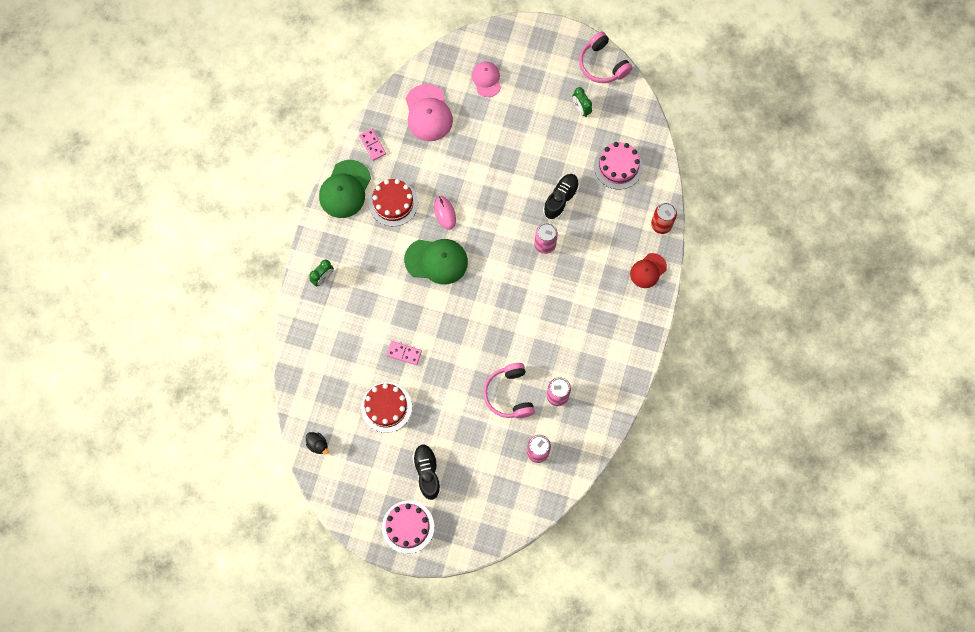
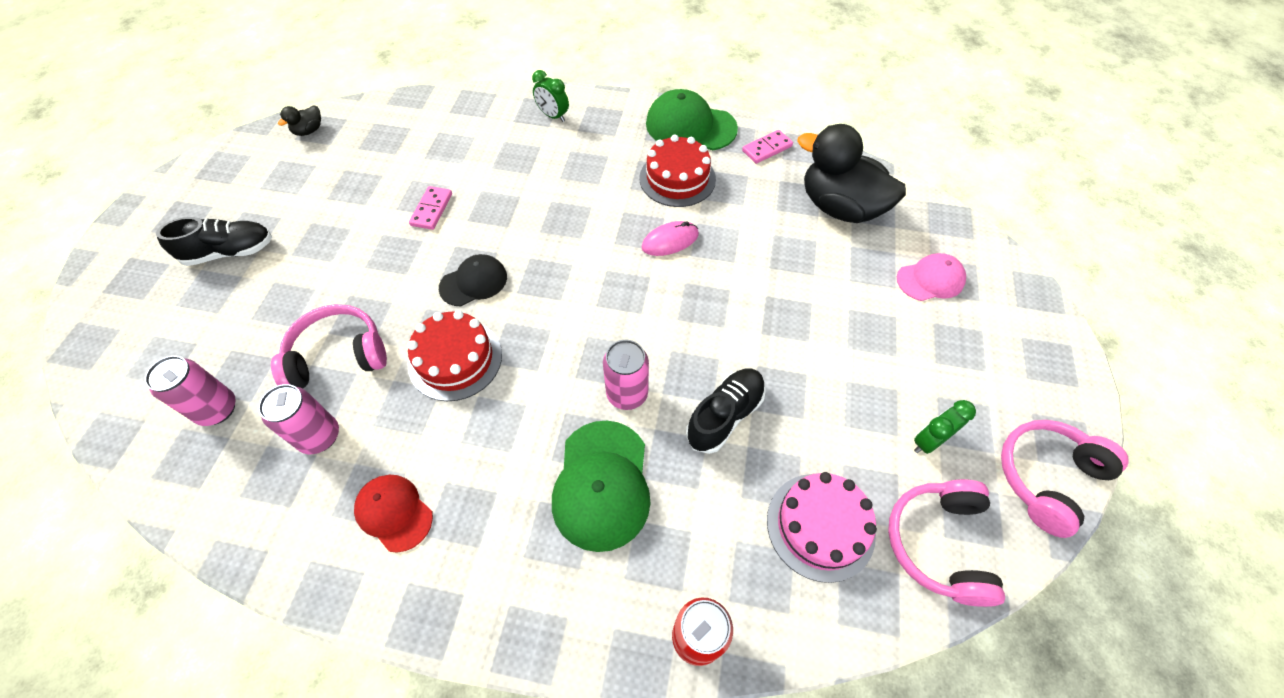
camera: 85 degrees right, 15 degrees down
red cake [361,382,412,433] -> red cake moved to [407,310,502,401]
pink cake [382,501,434,554] -> none
green cap [404,239,468,284] -> green cap moved to [552,421,650,552]
pink cap [406,84,453,141] -> black duck [797,124,906,223]
black shoe [543,174,579,220] -> black shoe turned 75 degrees counterclockwise [686,369,766,454]
red cap [630,253,667,288] -> red cap moved to [354,475,433,553]
none -> black cap [439,254,507,306]
none -> pink headphones [888,479,1005,607]

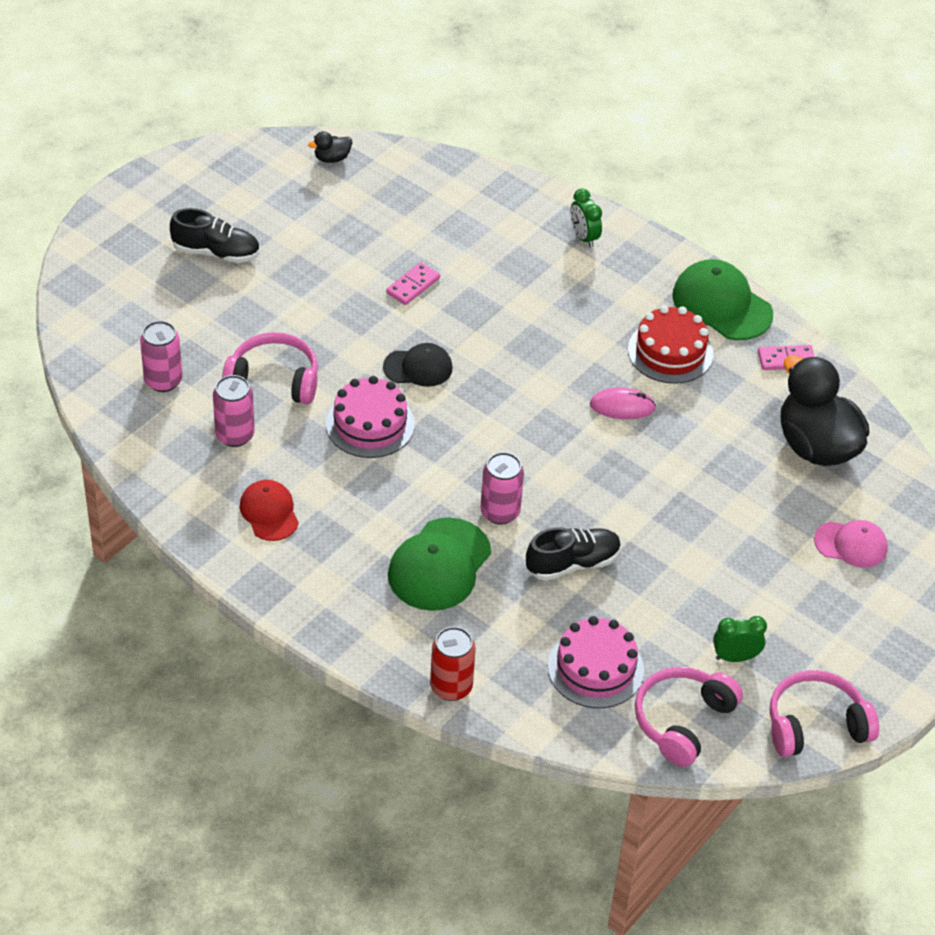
camera: 25 degrees right, 10 degrees down
red cake [407,310,502,401] -> pink cake [326,376,415,458]

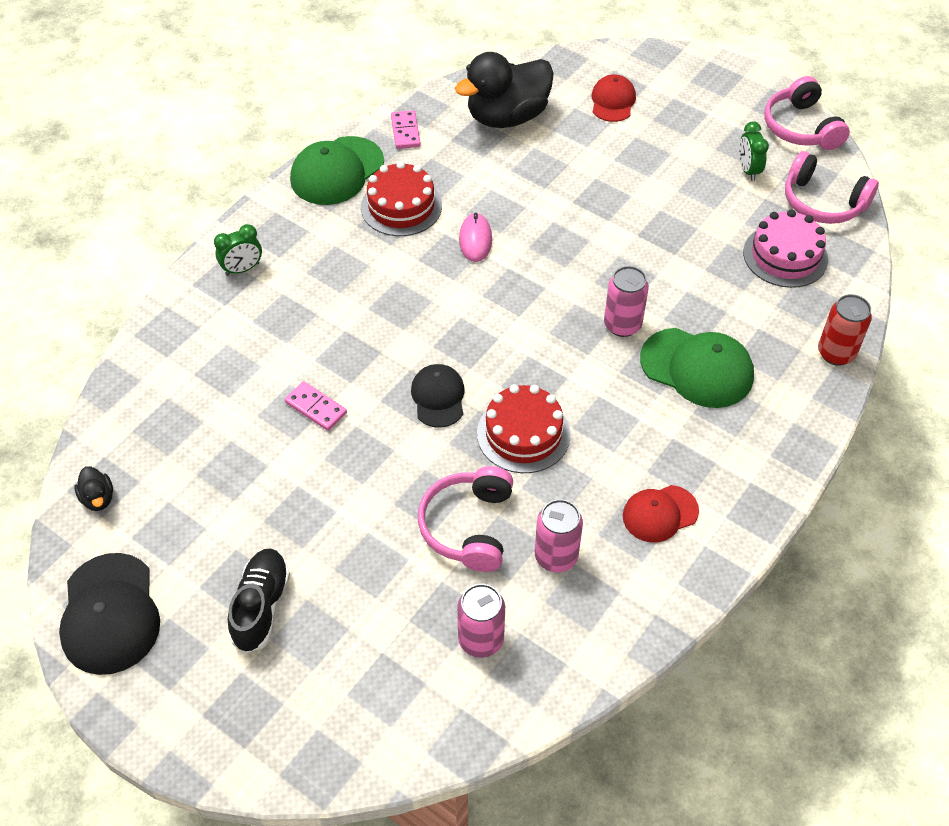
camera: 90 degrees left, 5 degrees up
pink cake [326,376,415,458] -> red cake [477,384,571,473]
black shoe [526,527,621,581] -> none
pink cap [814,520,888,568] -> red cap [592,74,636,122]
none -> black cap [59,553,160,675]

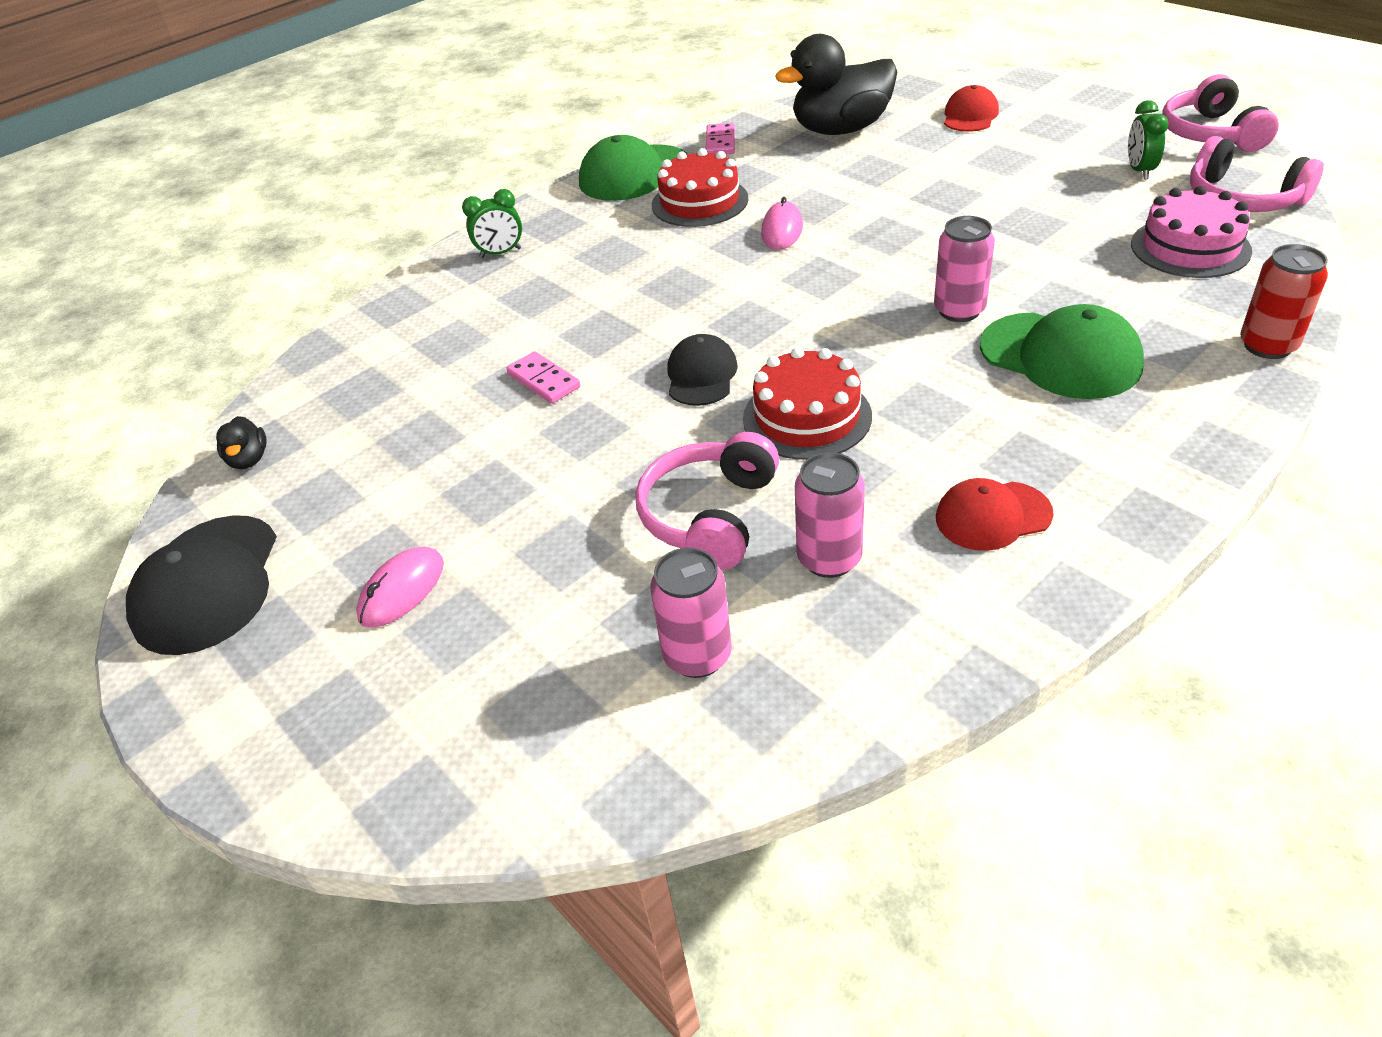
camera: 15 degrees right, 10 degrees down
black shoe [228,548,290,653] -> pink mouse [356,547,444,628]

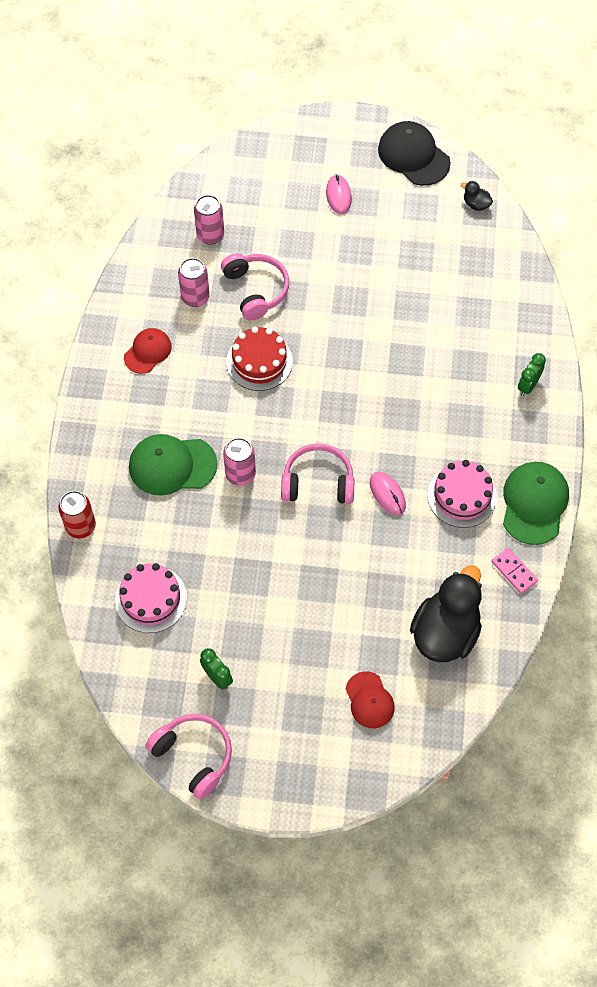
camera: 135 degrees right, 20 degrees up
pink domino [507,352,580,404] -> none
red cake [652,148,748,227] -> pink cake [427,460,497,528]
black cap [667,334,738,406] -> none
pink headphones [1190,136,1324,212] -> pink headphones moved to [281,443,355,504]

